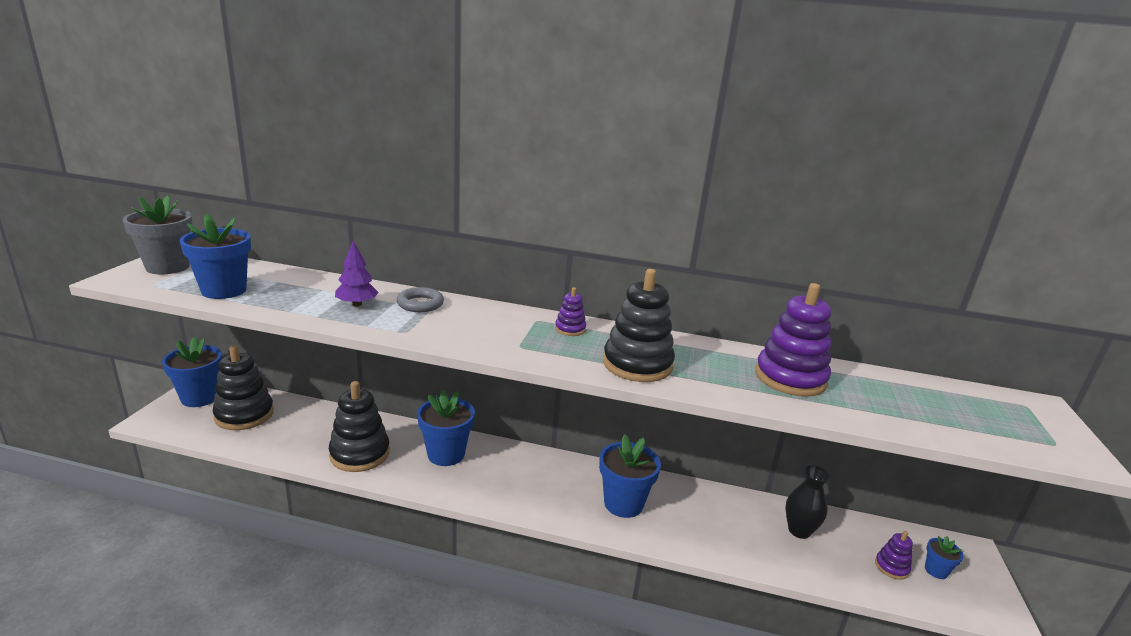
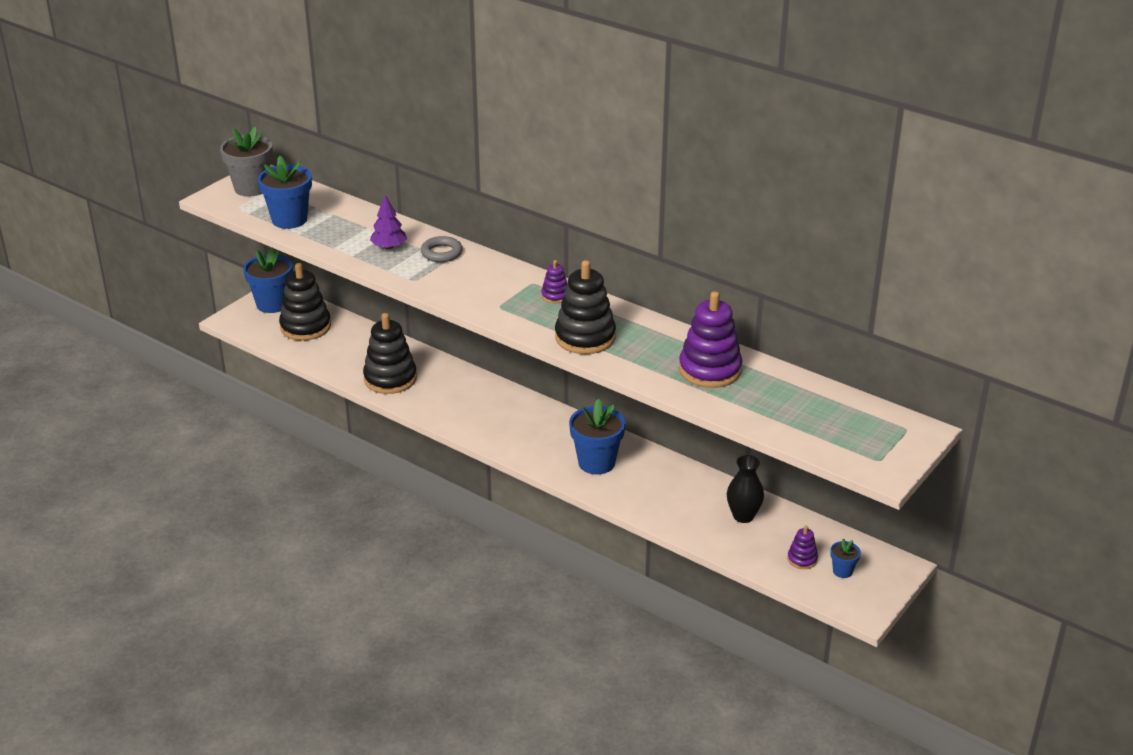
camera: 25 degrees right, 10 degrees up
blue flower pot [417,390,475,466] -> none

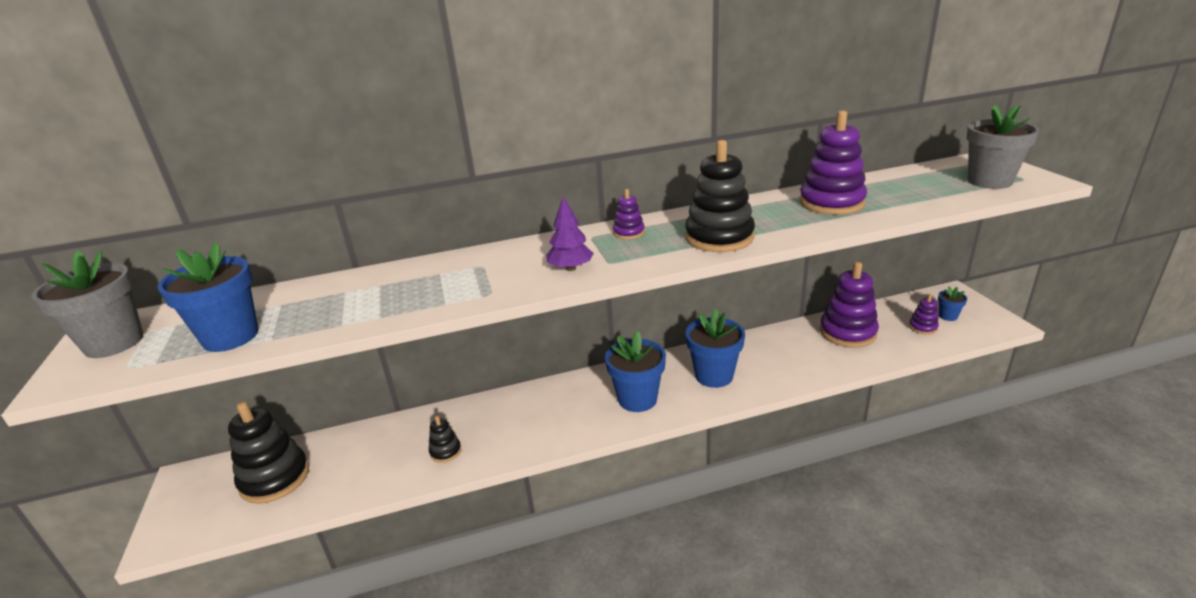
camera: 50 degrees left, 5 degrees down
blue flower pot [243,247,293,313] -> blue flower pot moved to [605,330,666,412]
black stacking toy [363,313,417,394] -> black stacking toy [429,416,461,463], size x0.48
purple tree [370,195,407,249] -> purple tree moved to [546,196,594,271]
grey ring [421,236,463,262] -> none
black vase [727,455,764,523] -> purple stacking toy [820,262,879,348]
none -> grey flower pot [966,105,1039,189]

